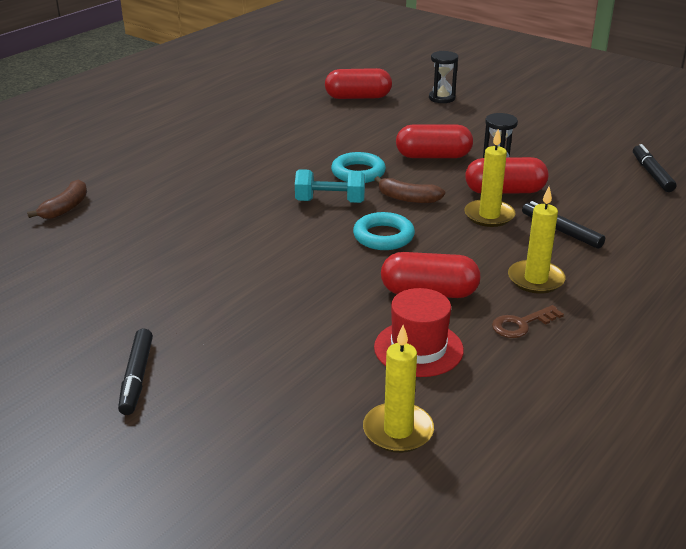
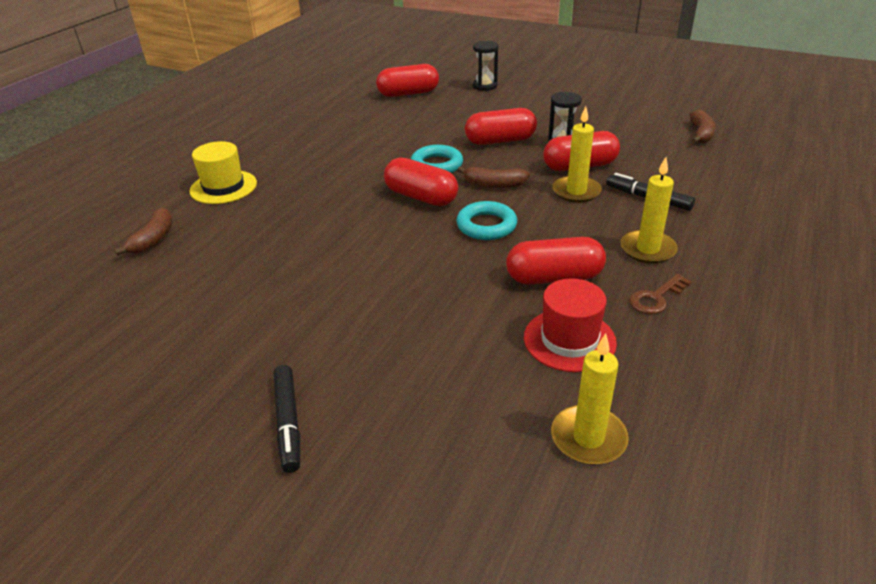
camera: 10 degrees left, 5 degrees up
turquoise dumbbell [295,169,365,203] -> red capsule [384,157,458,206]
black marker [633,144,676,192] -> brown banana [689,110,716,143]
none -> yellow hat [189,141,257,204]

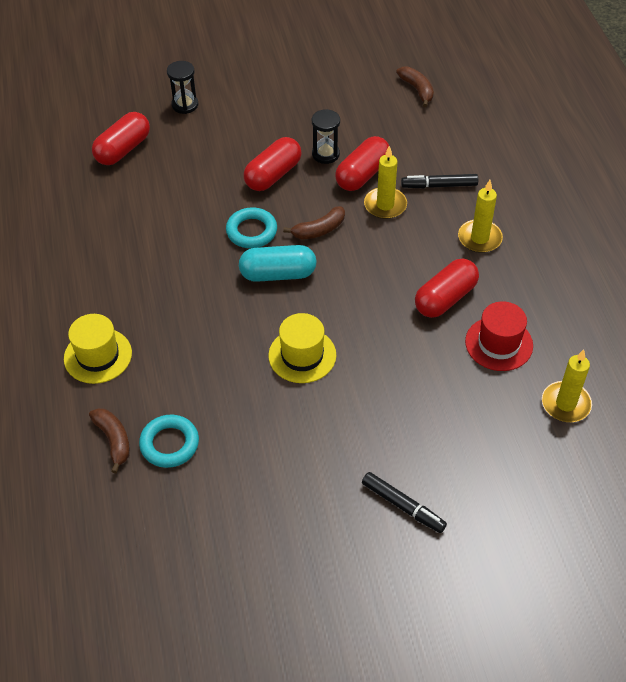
camera: 40 degrees left, 15 degrees up
red capsule [384,157,458,206] -> turquoise capsule [239,245,316,282]
turquoise ring [456,201,517,240] -> turquoise ring moved to [139,415,199,468]
brown key [629,274,692,314] -> none
none -> yellow hat [268,313,336,383]

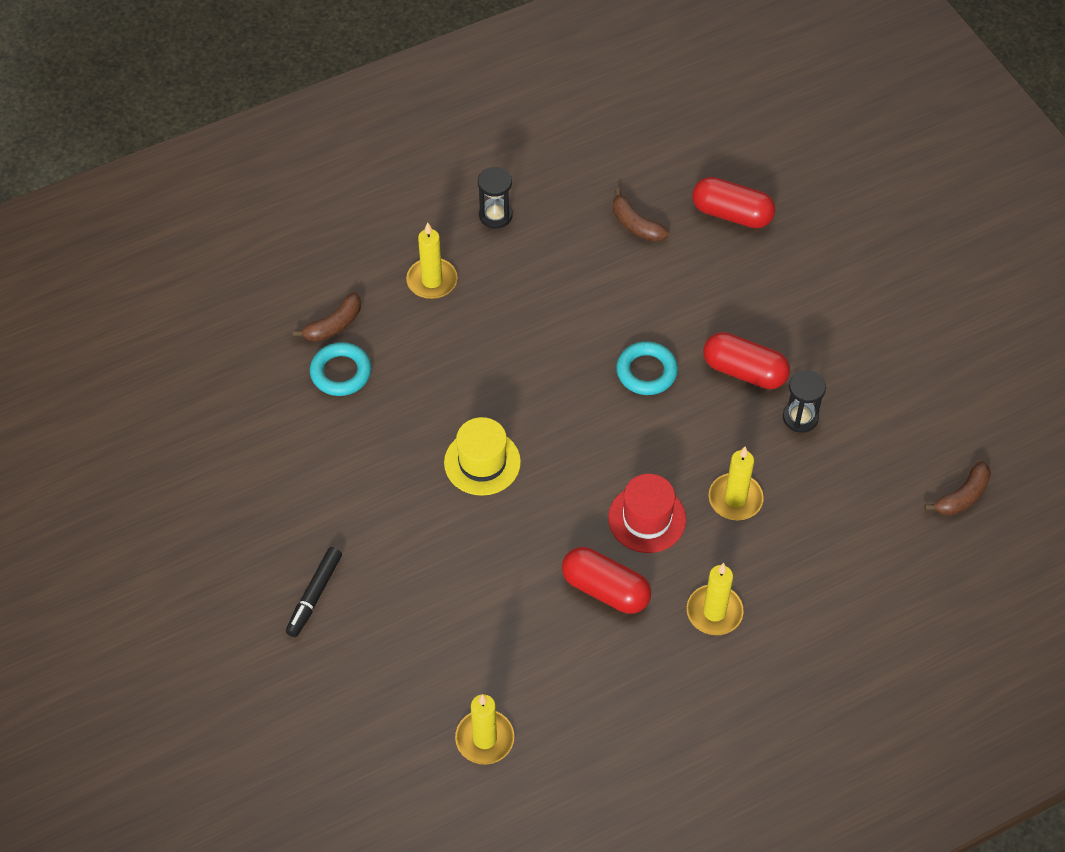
camera: 75 degrees right, 5 degrees up
yellow hat [64,314,132,384] -> yellow candle [406,223,458,299]
black hourglass [167,61,198,114] -> black hourglass moved to [478,167,513,229]
turquoise capsule [239,245,316,282] -> none
brown banana [283,206,345,240] -> brown banana moved to [613,188,669,242]
red capsule [335,136,389,191] -> none
black marker [401,174,478,188] -> none
red hat [465,301,533,371] -> red hat moved to [608,474,686,553]

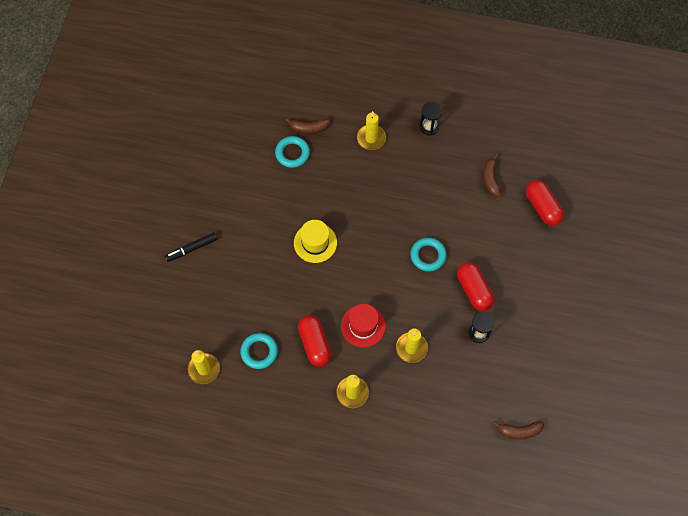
camera: 40 degrees right, 10 degrees up
none -> turquoise ring [240,333,278,369]

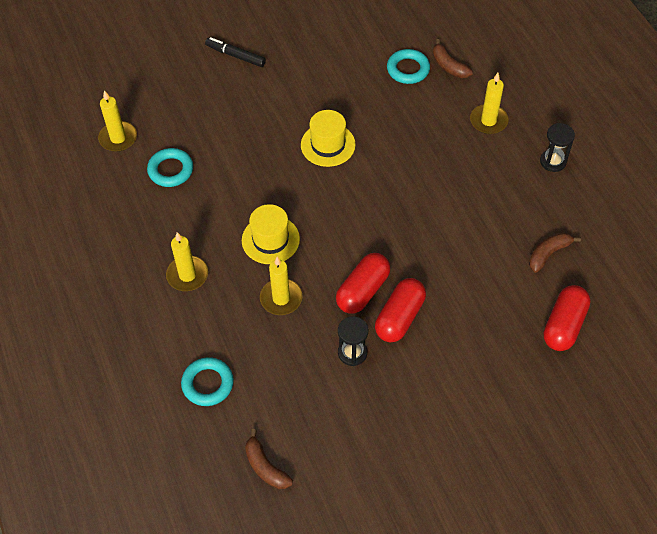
camera: 55 degrees right, 10 degrees down
red capsule [298,315,332,367] -> red capsule moved to [336,253,390,314]
red hat [341,304,386,347] -> yellow hat [242,204,300,264]
turquoise ring [410,238,447,272] -> turquoise ring moved to [181,357,234,406]

